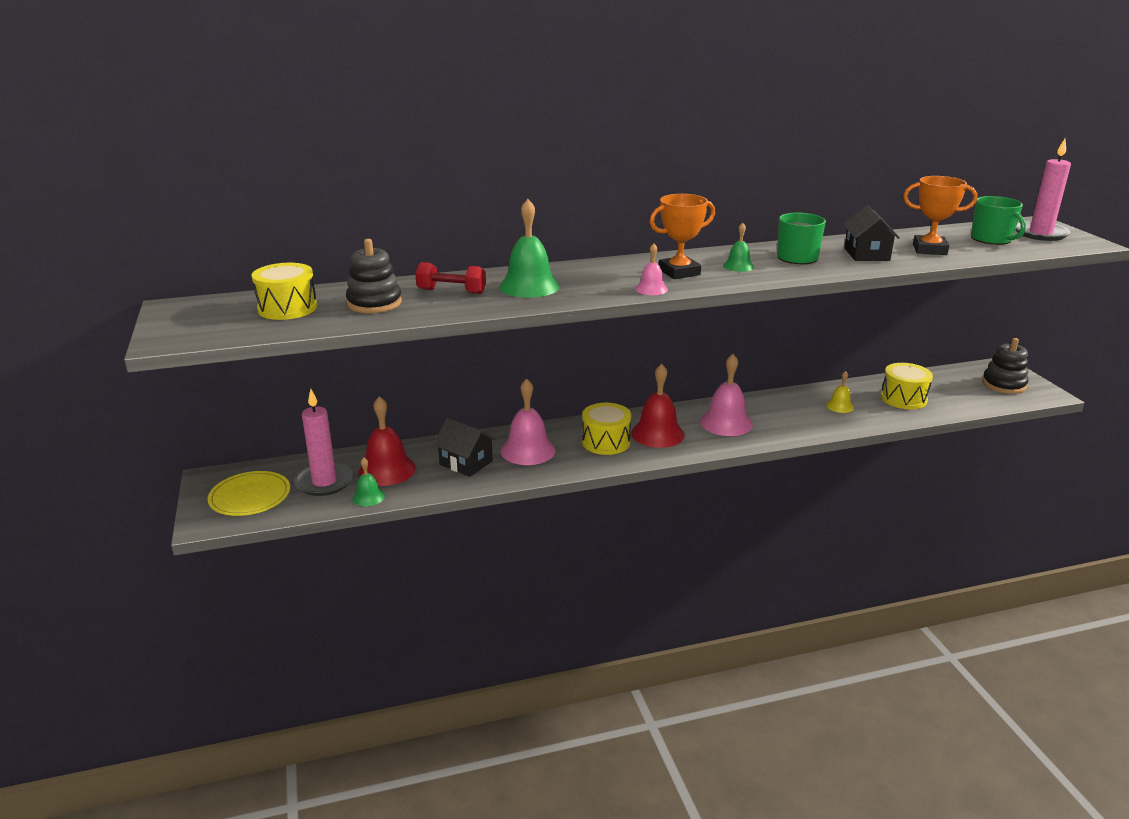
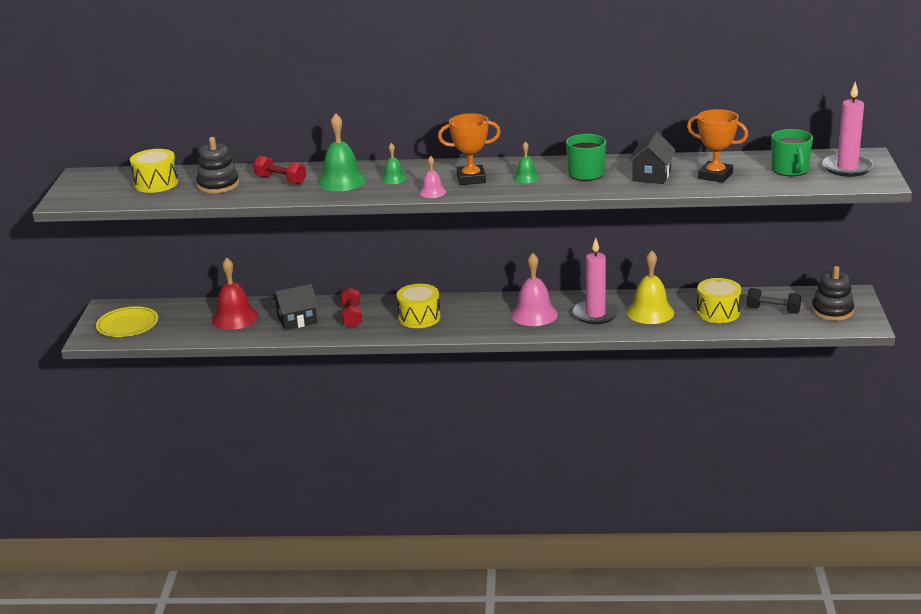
camera: 20 degrees right, 0 degrees up
pink candle [294,389,353,496] -> pink candle moved to [572,238,619,324]
green bell [353,458,385,506] -> green bell moved to [381,143,407,184]
black house [433,418,497,477] -> black house turned 75 degrees counterclockwise [273,284,318,330]
pink bell [501,378,556,465] -> red dumbbell [340,287,362,328]
red bell [631,364,684,448] -> none
yellow bell [826,371,854,413] -> yellow bell [627,250,674,324], size x1.87
none -> black dumbbell [747,288,801,314]

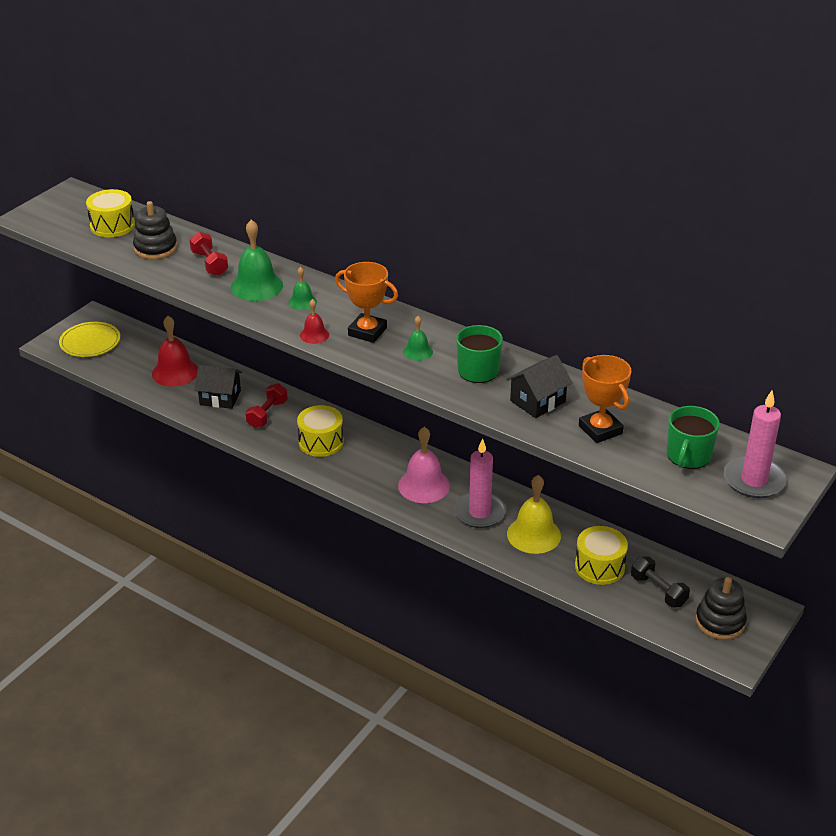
camera: 30 degrees right, 10 degrees up
pink bell [419,156,446,198] -> red bell [300,299,329,344]

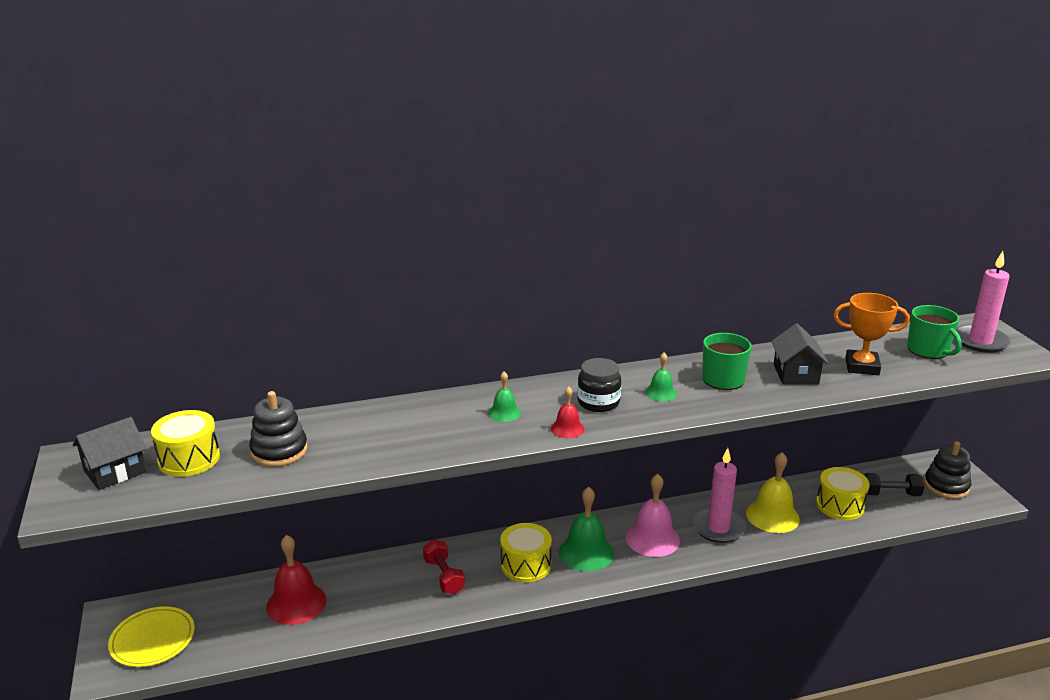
camera: 50 degrees left, 10 degrees down
red dumbbell [189,232,228,276] -> none
black house [194,365,242,409] -> black house moved to [73,417,147,490]
green bell [231,219,283,301] -> green bell moved to [559,487,614,571]
orange trophy [335,262,398,343] -> black jar [577,358,621,412]

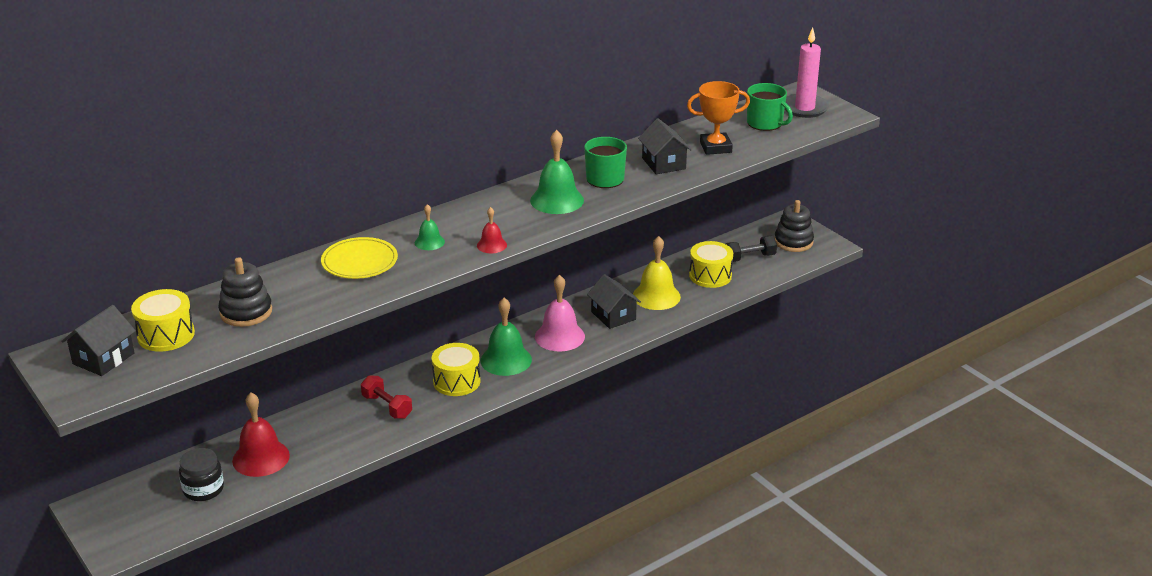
camera: 20 degrees left, 5 degrees up
yellow plate [108,606,195,667] -> yellow plate moved to [321,237,398,279]
black jar [577,358,621,412] -> black jar moved to [179,448,224,501]
green bell [645,353,677,401] -> green bell [530,130,584,214], size x1.87
pink candle [692,448,746,543] -> black house [587,274,641,329]

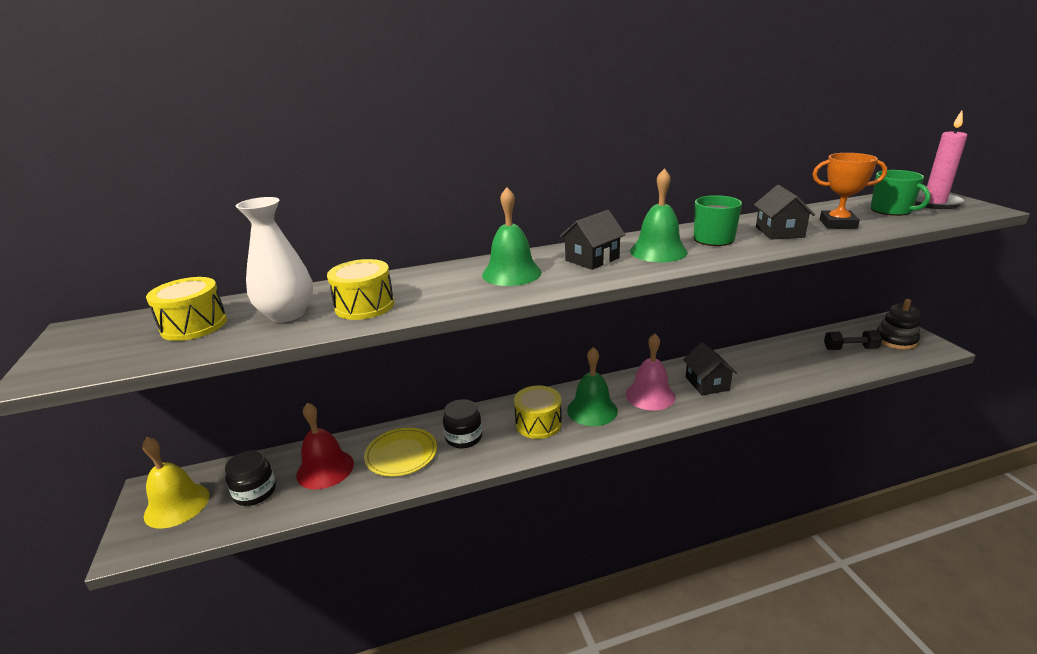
camera: 20 degrees right, 5 degrees down
black house [61,305,136,376] -> black house moved to [560,210,626,270]
black stacking toy [218,257,272,327] -> white vase [236,197,313,322]
yellow plate [321,237,398,279] -> yellow plate moved to [364,428,437,476]
red dumbbell [361,375,412,419] -> black jar [443,399,482,449]
green bell [415,204,445,250] -> green bell [482,187,542,286], size x1.87
red bell [477,207,507,253] -> none
yellow bell [633,236,681,310] -> yellow bell moved to [142,437,210,529]
yellow drum [689,241,733,288] -> yellow drum moved to [327,259,394,320]

